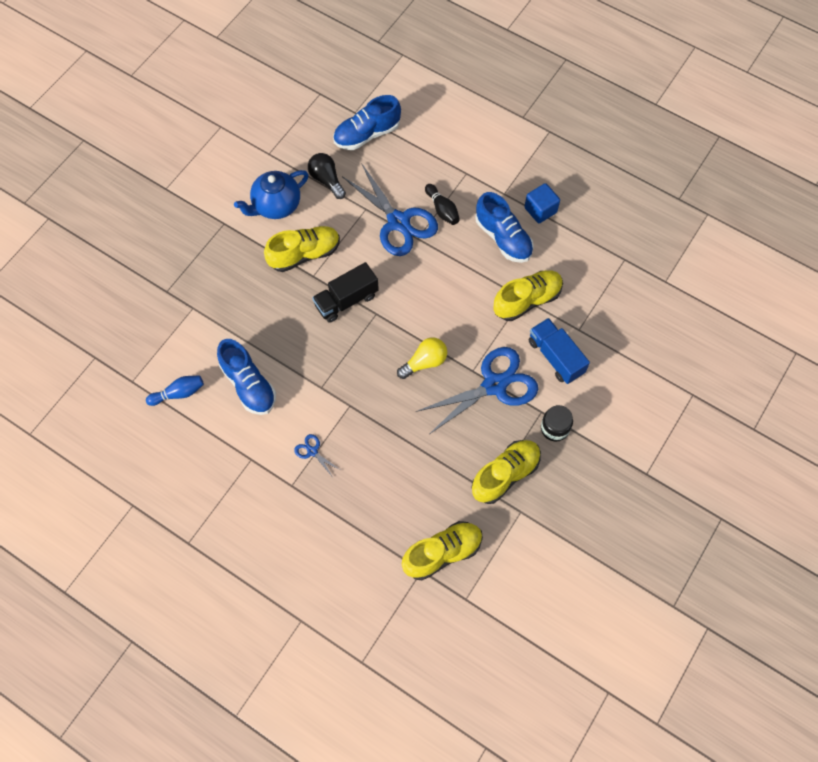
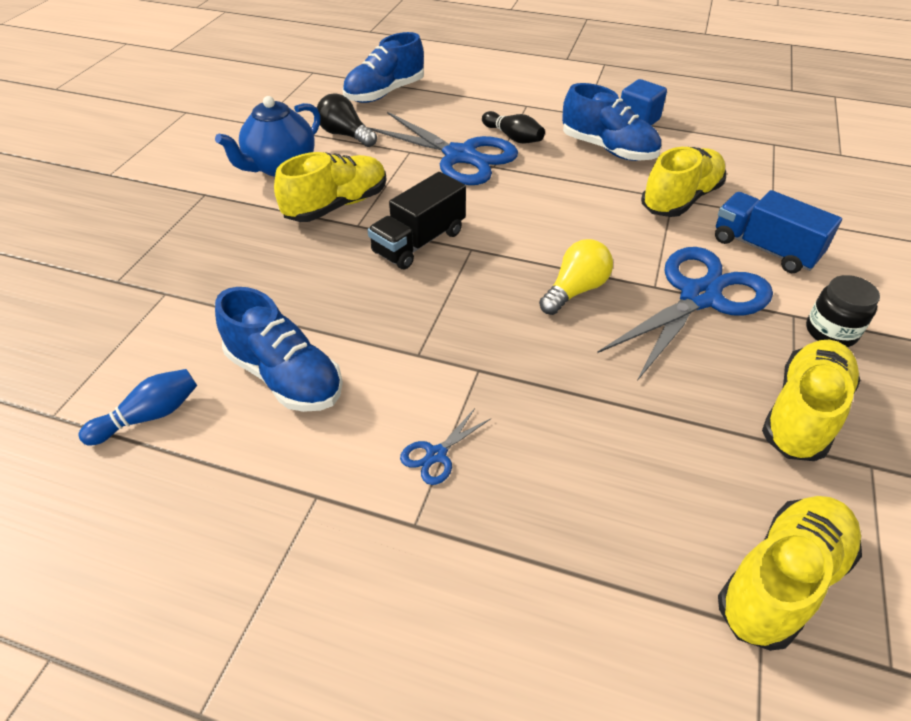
camera: 15 degrees left, 20 degrees down
blue scissors [294,434,340,476] -> blue scissors turned 75 degrees counterclockwise [400,408,491,485]

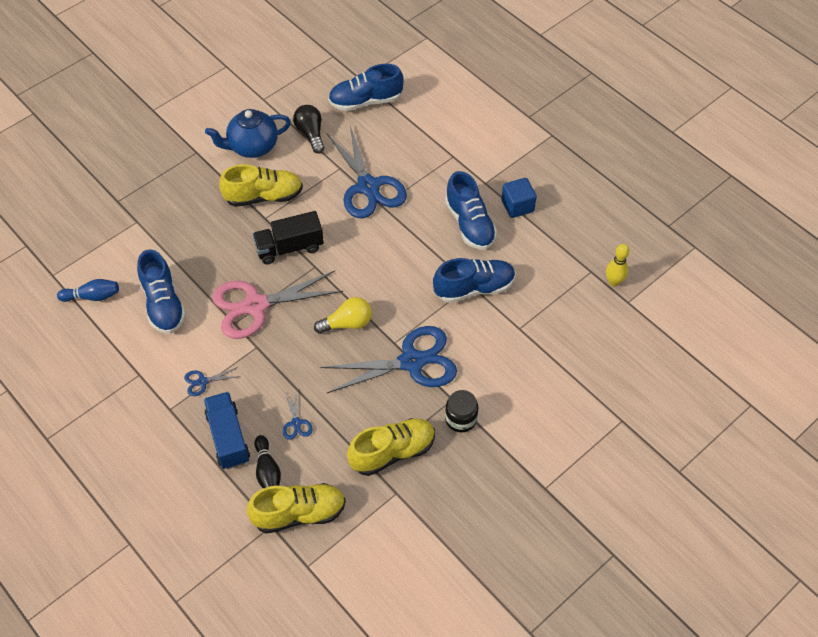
camera: 30 degrees right, 10 degrees up
black bowling pin [482,111,545,144] -> black bowling pin moved to [254,435,281,488]
yellow shoe [641,147,726,217] -> blue shoe [433,258,516,303]
blue truck [715,190,842,273] -> blue truck moved to [204,392,250,469]
none -> pink scissors [212,271,343,339]
none -> blue scissors [283,391,313,440]
none -> yellow bowling pin [606,244,629,287]

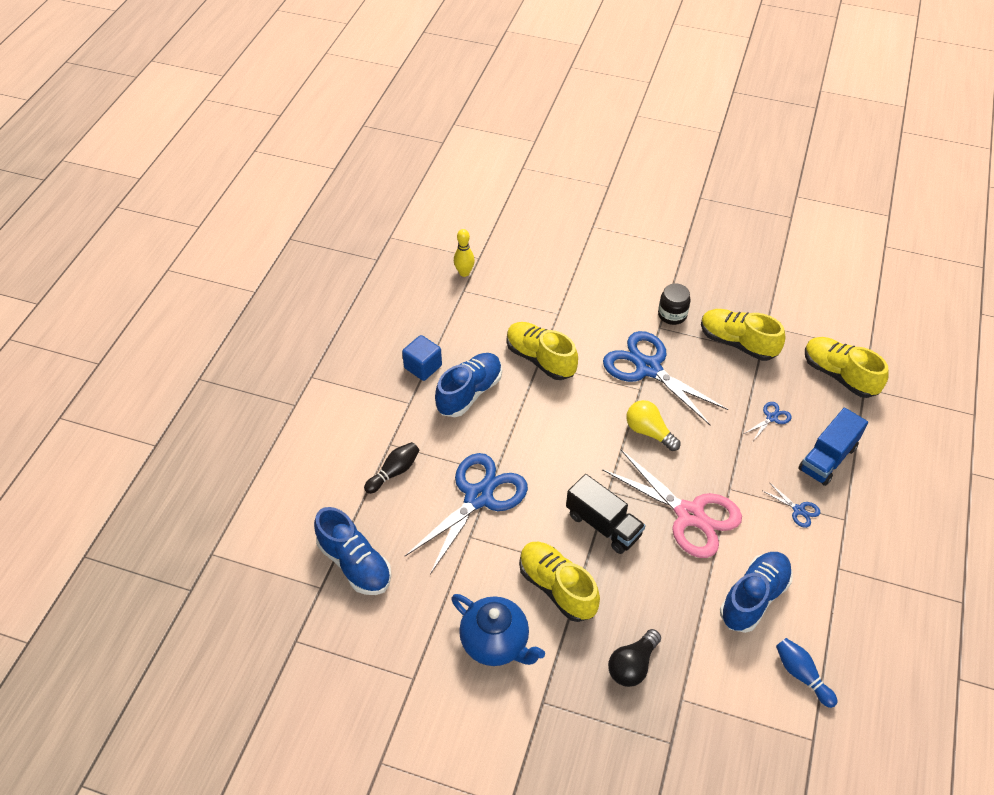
camera: 120 degrees left, 5 degrees down
black bowling pin [254,435,281,488] -> black bowling pin moved to [364,442,419,494]
black light bulb [293,105,324,154] -> black light bulb moved to [608,629,661,687]
blue shoe [433,258,516,303] -> yellow shoe [506,322,578,380]

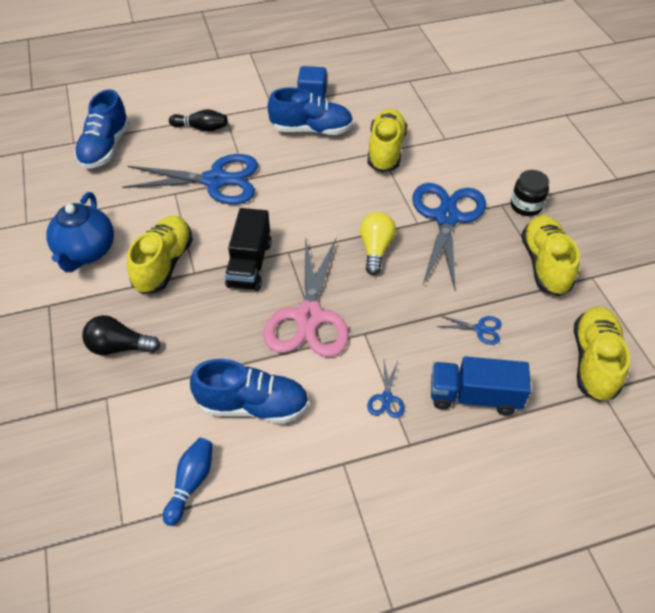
camera: 55 degrees right, 0 degrees up
yellow bowling pin [454,229,475,277] -> none

